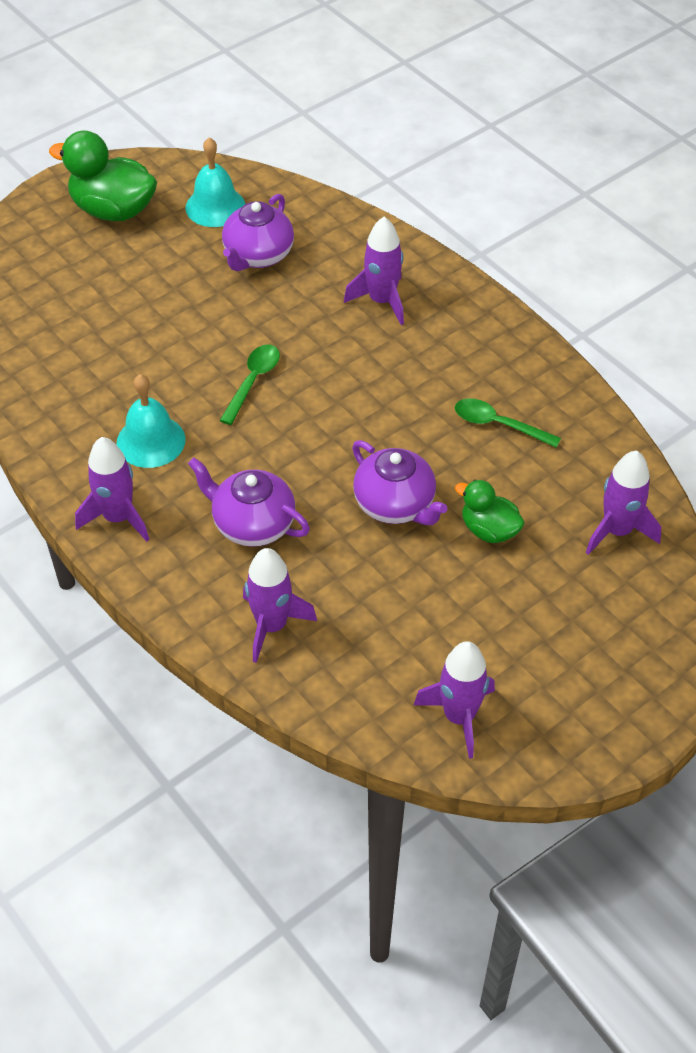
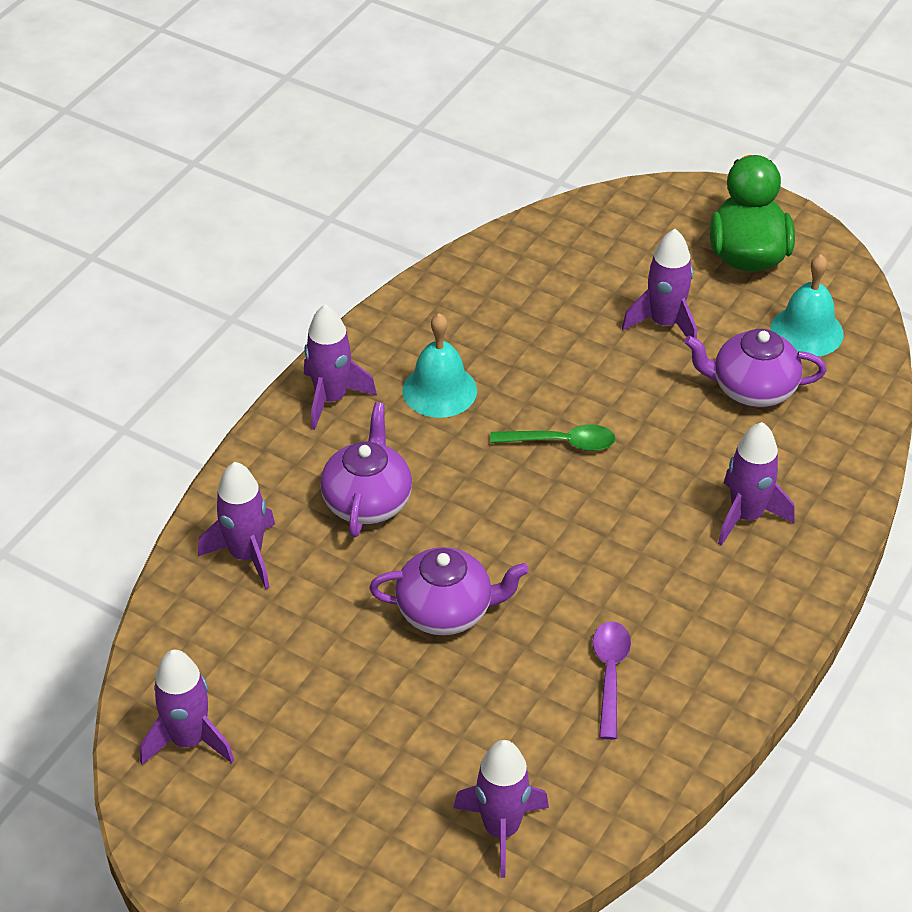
camera: 70 degrees right, 5 degrees down
purple teapot [352,440,447,525] -> purple teapot turned 120 degrees counterclockwise [369,547,529,636]
green spoon [455,398,561,448] -> purple spoon [593,621,631,740]
green duck [455,480,525,543] -> none
none -> purple rocket [622,229,697,339]

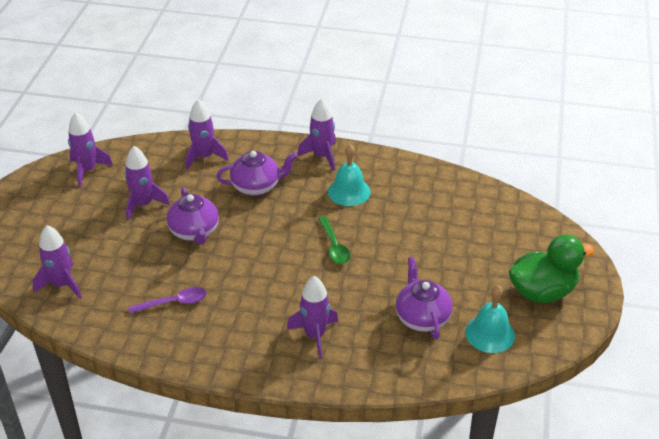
camera: 70 degrees right, 5 degrees down
purple rocket [622,229,697,339] -> purple rocket moved to [125,146,170,220]

